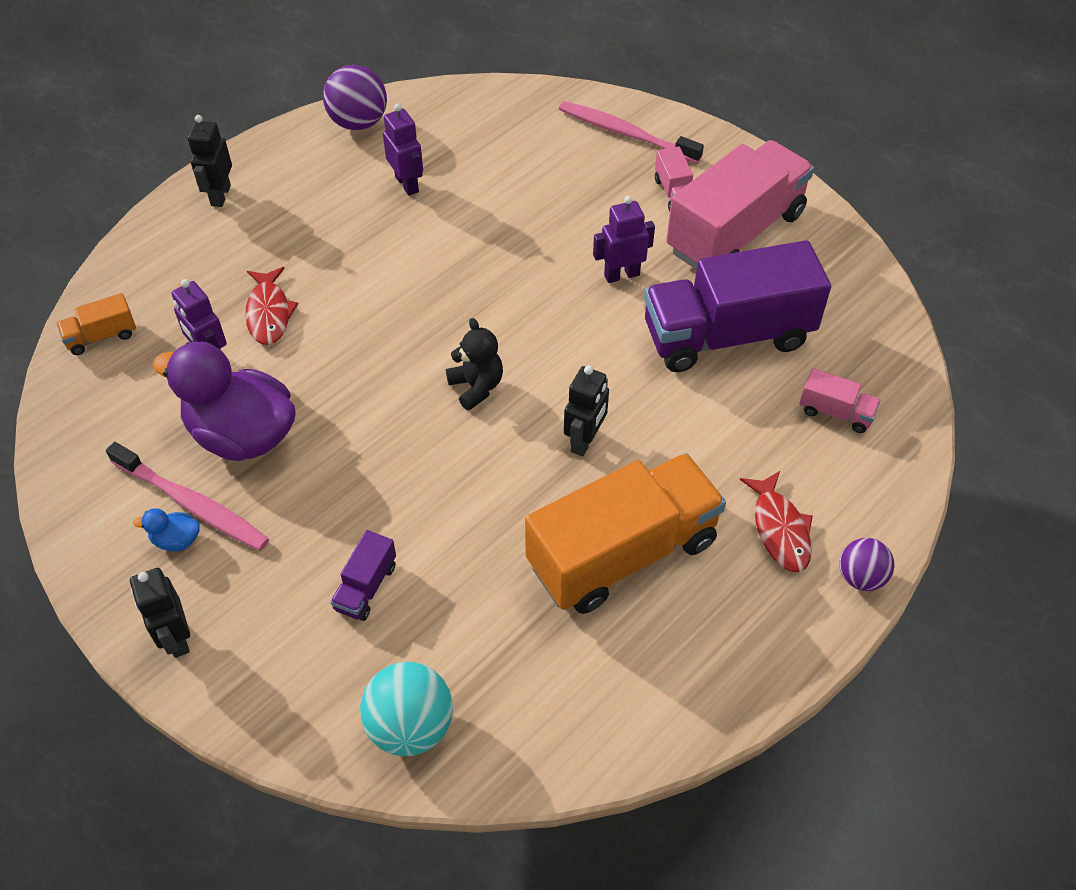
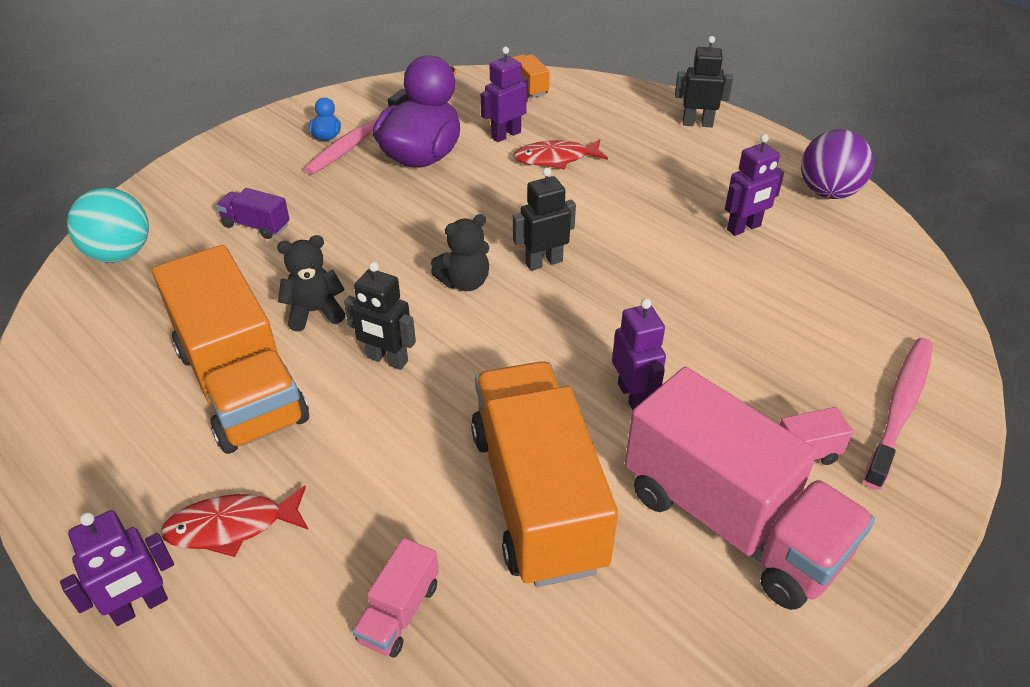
camera: 90 degrees right, 10 degrees down
black robot [130,568,190,658] -> black robot moved to [512,168,576,271]
purple truck [644,240,831,372] -> orange truck [471,361,618,587]
purple ball [840,538,894,591] -> purple robot [60,510,174,626]
none -> black teddy bear [277,235,345,331]

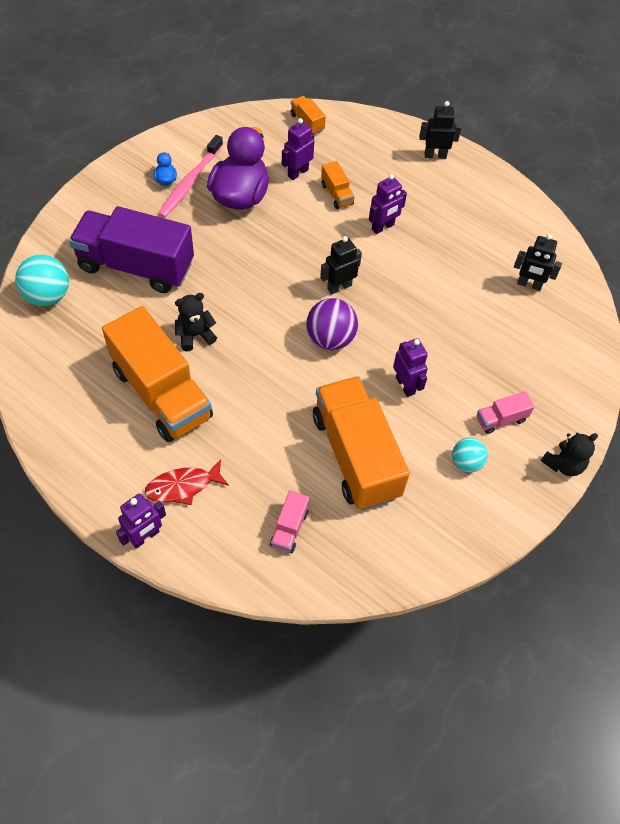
camera: 10 degrees left, 15 degrees up
purple truck [216,188,290,239] -> purple truck [69,206,194,293], size x2.37
black robot [344,262,416,370] -> black robot moved to [514,234,562,291]
black teddy bear [431,214,489,291] -> black teddy bear moved to [541,433,598,476]
red fish [514,139,608,169] -> orange truck [321,161,355,209]
pink truck [625,367,875,610] -> turquoise ball [452,437,488,473]
purple robot [725,134,784,236] -> purple robot moved to [369,174,407,234]
purple ball [801,129,874,199] -> purple ball moved to [306,298,358,350]
pink toothbrush [863,338,933,490] -> none

